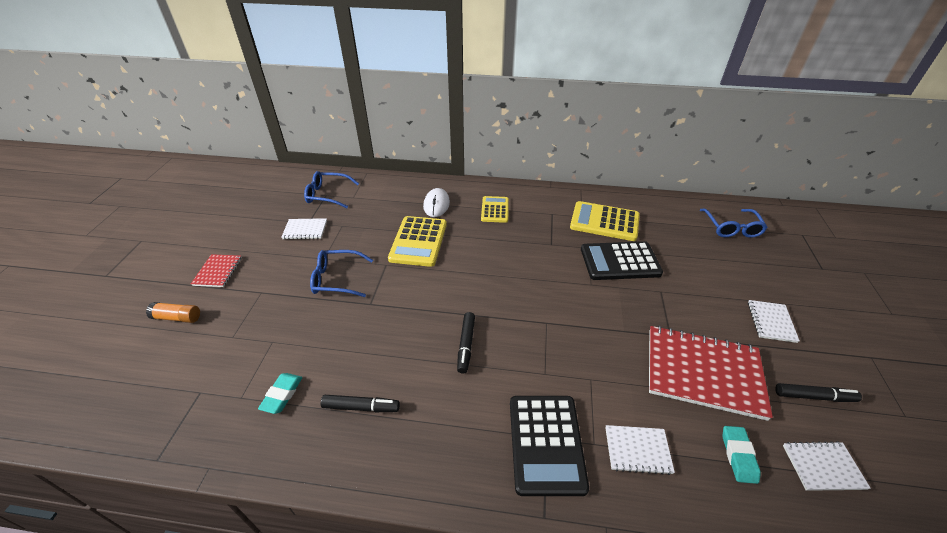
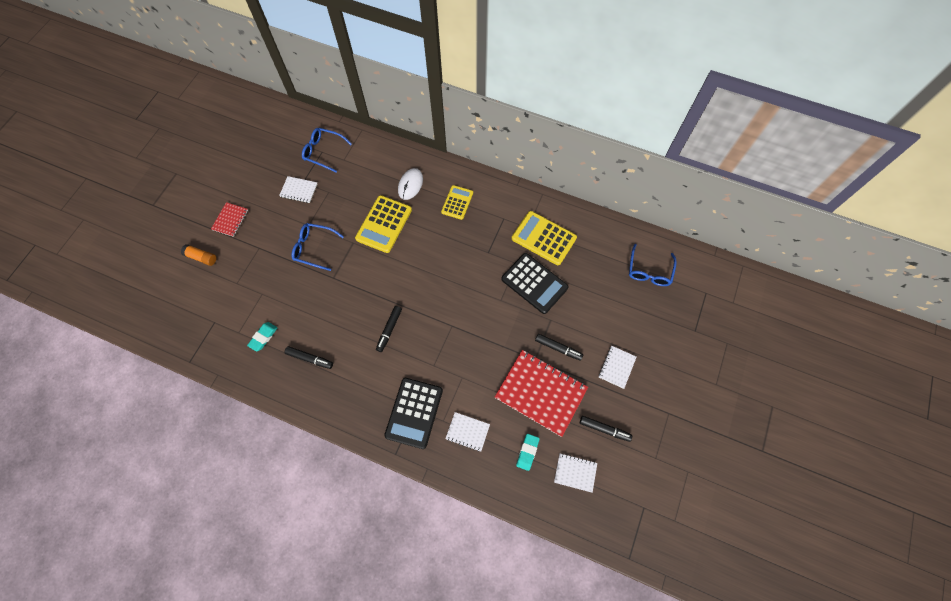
camera: 15 degrees right, 25 degrees up
black calculator [581,241,663,280] -> black calculator turned 150 degrees counterclockwise [501,253,569,314]
none -> black marker [535,334,583,361]

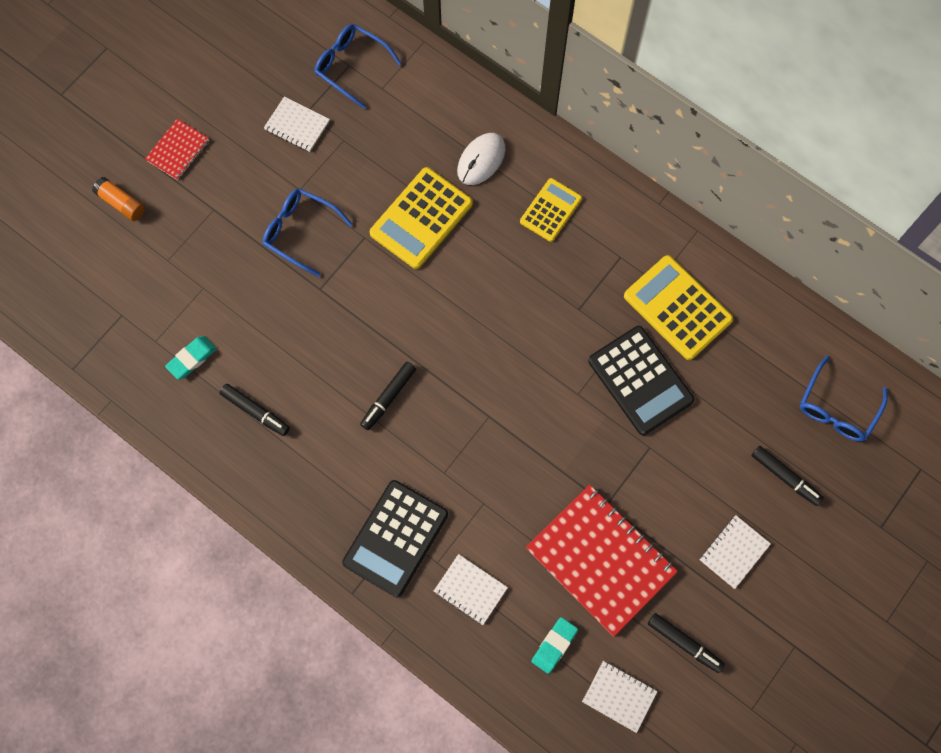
camera: 15 degrees right, 5 degrees up
black marker [535,334,583,361] -> black marker moved to [751,446,824,506]

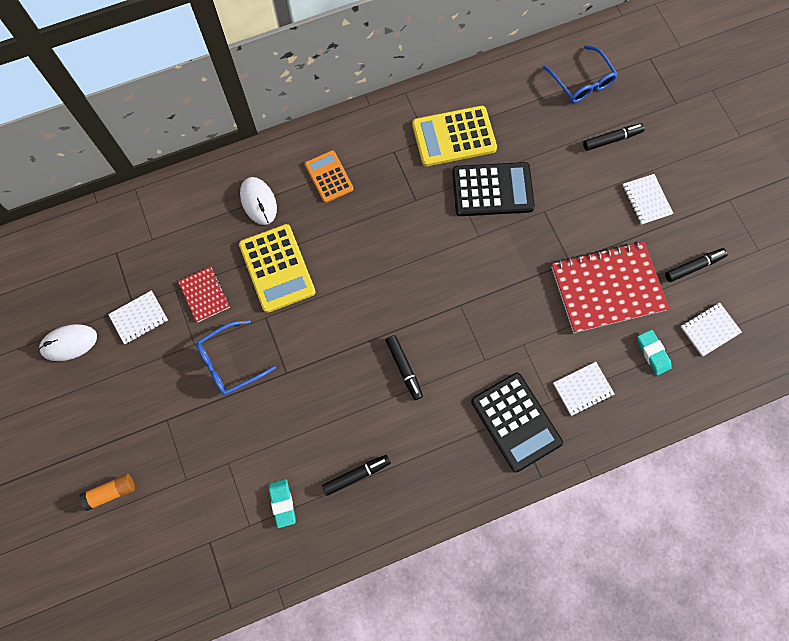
camera: 60 degrees left, 0 degrees up
red notebook [145,119,209,180] -> red notebook moved to [178,266,230,323]
blue glasses [315,24,402,109] -> none
yellow calculator [520,178,582,242] -> orange calculator [305,150,354,203]
none -> white mouse [39,324,97,361]

